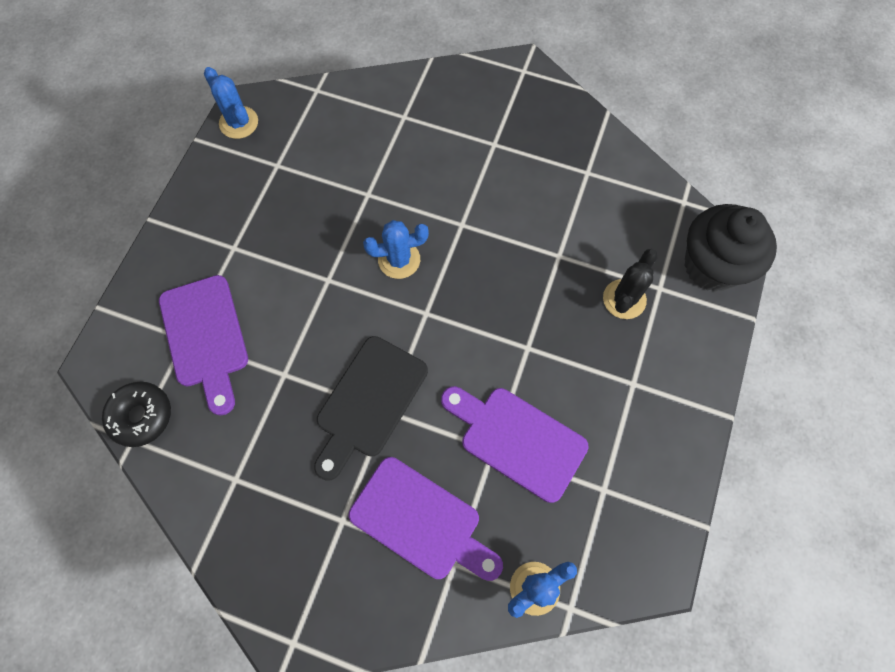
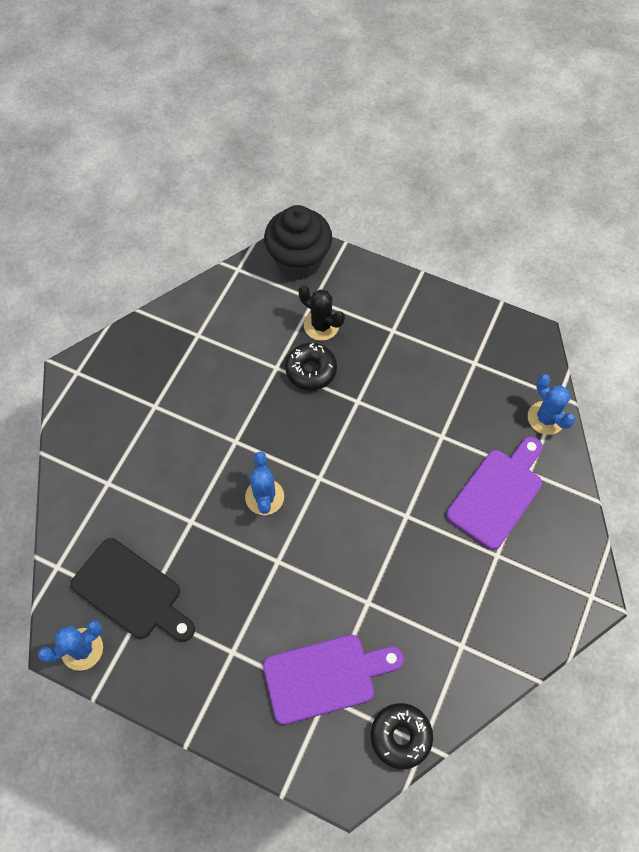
camera: 85 degrees left, 5 degrees down
black cutting board [314,336,428,481] -> black cutting board moved to [71,538,195,642]
purple cutting board [441,386,589,503] -> none
none -> black donut [285,343,337,390]

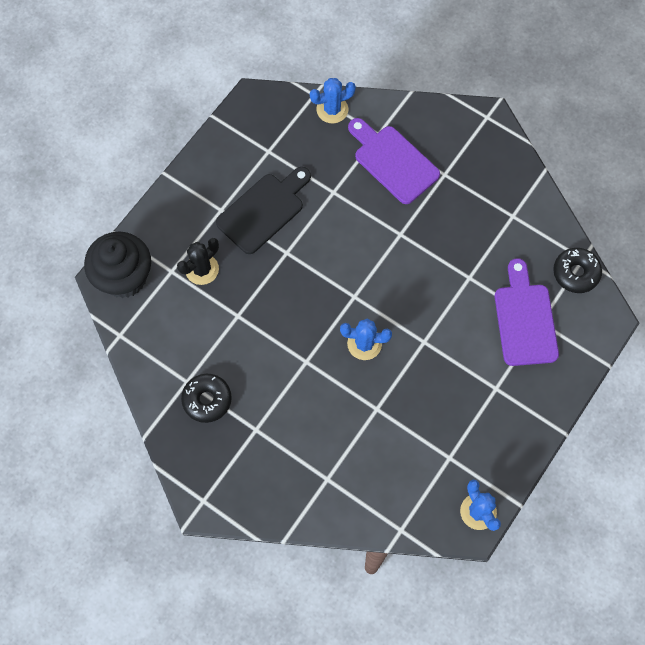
camera: 80 degrees left, 5 degrees up
black cutting board [71,538,195,642] -> black cutting board moved to [216,167,311,254]
black donut [285,343,337,390] -> black donut moved to [181,374,232,423]

